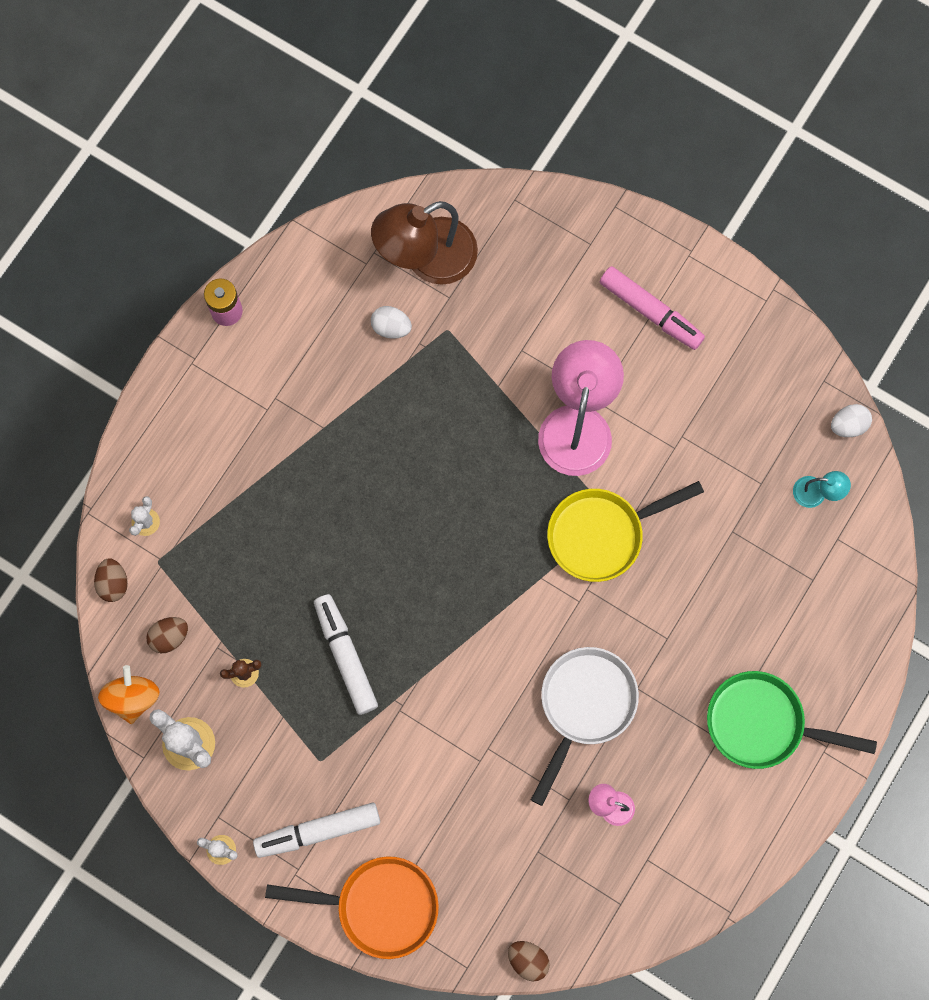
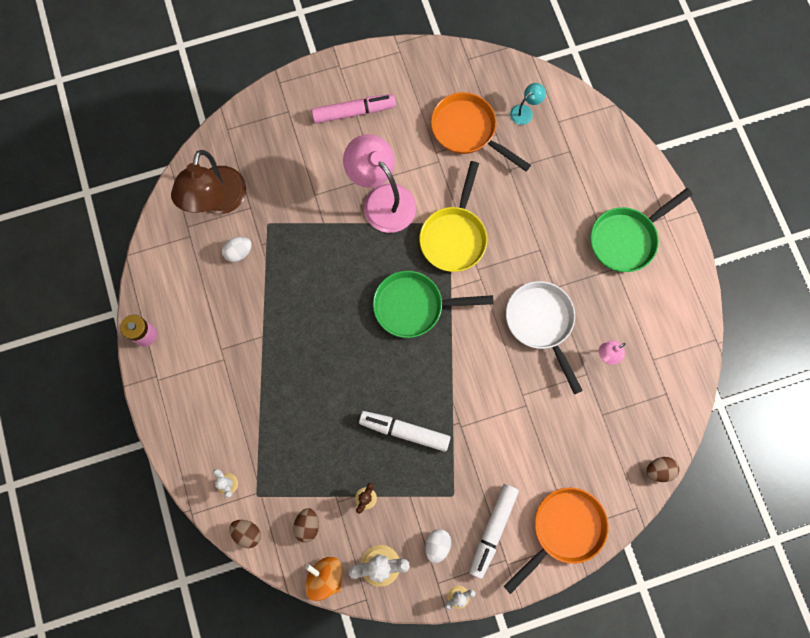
camera: 50 degrees left, 0 degrees up
white egg [831,404,872,437] -> white egg moved to [425,529,451,564]
none -> green pan [373,271,493,338]
none -> orange pan [431,92,531,171]

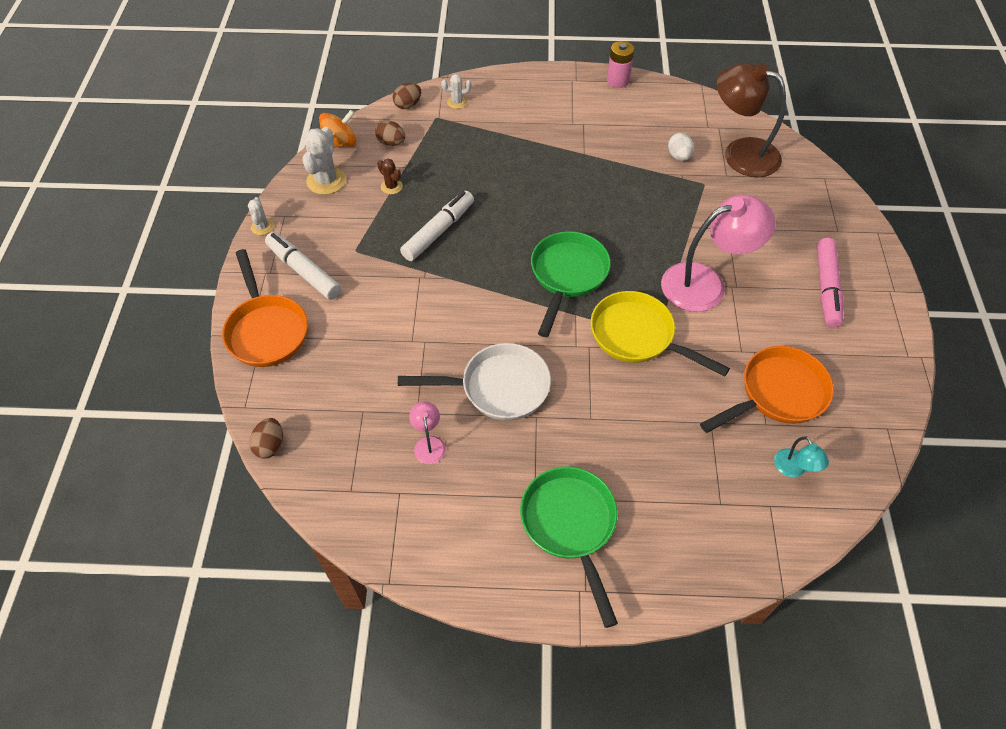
camera: 110 degrees right, 20 degrees down
white egg [425,529,451,564] -> none

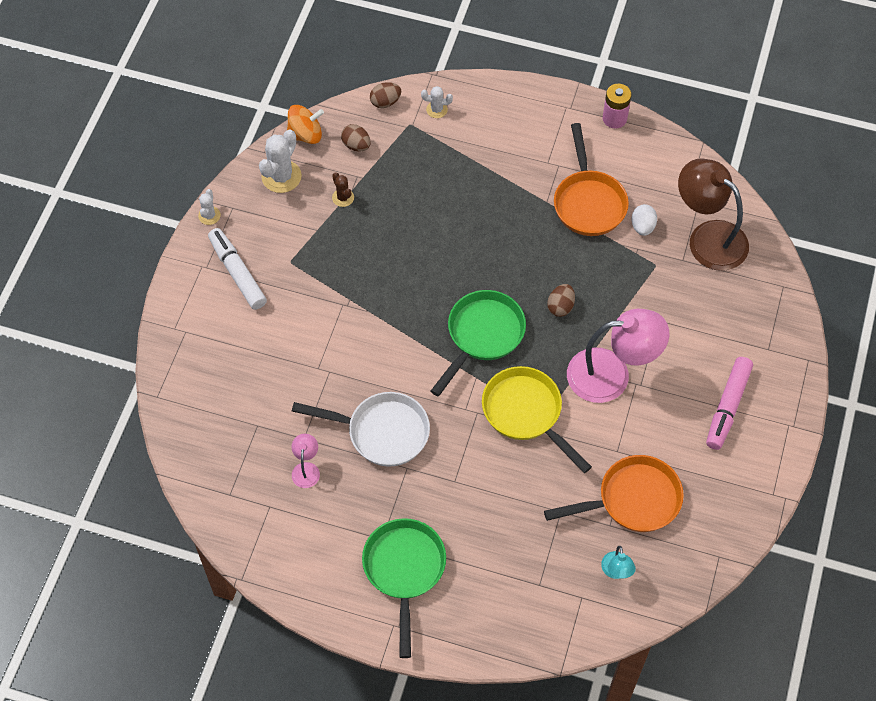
camera: 15 degrees right, 5 degrees up
orange pan [222,249,308,367] -> orange pan moved to [554,123,629,236]
brown egg [249,418,283,459] -> brown egg moved to [547,284,575,317]
white marker [400,191,474,261] -> none

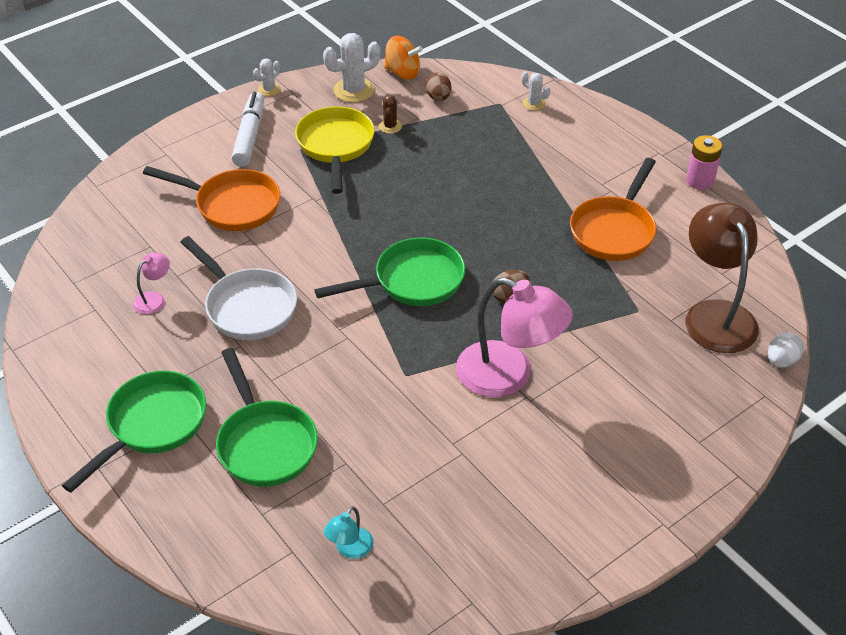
camera: 35 degrees right, 15 degrees down
brown egg [370,82,401,108] -> none
yellow pan [482,366,592,473] -> yellow pan moved to [295,106,375,194]
orange pan [544,455,684,532] -> orange pan moved to [143,166,280,231]
white egg [632,204,657,236] -> white egg moved to [768,332,804,368]
pink marker [706,357,753,450] -> none
none -> green pan [216,348,318,487]

